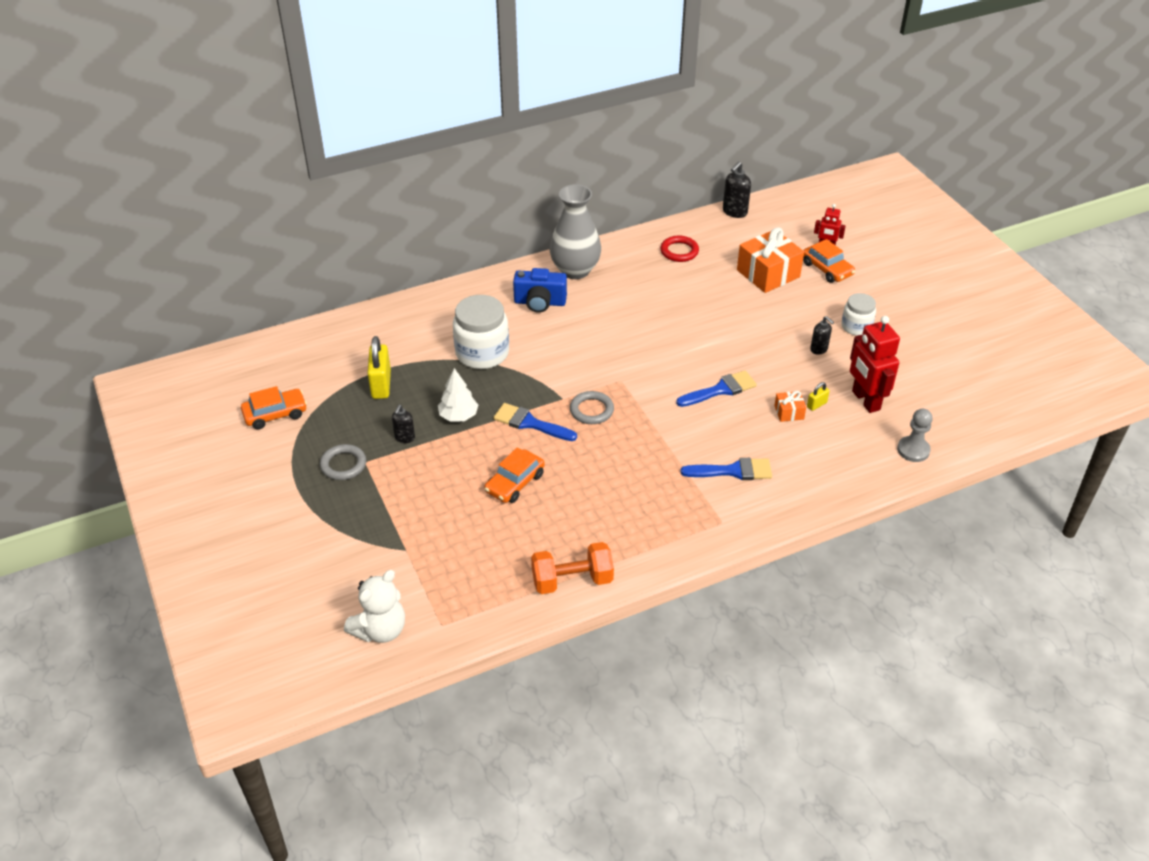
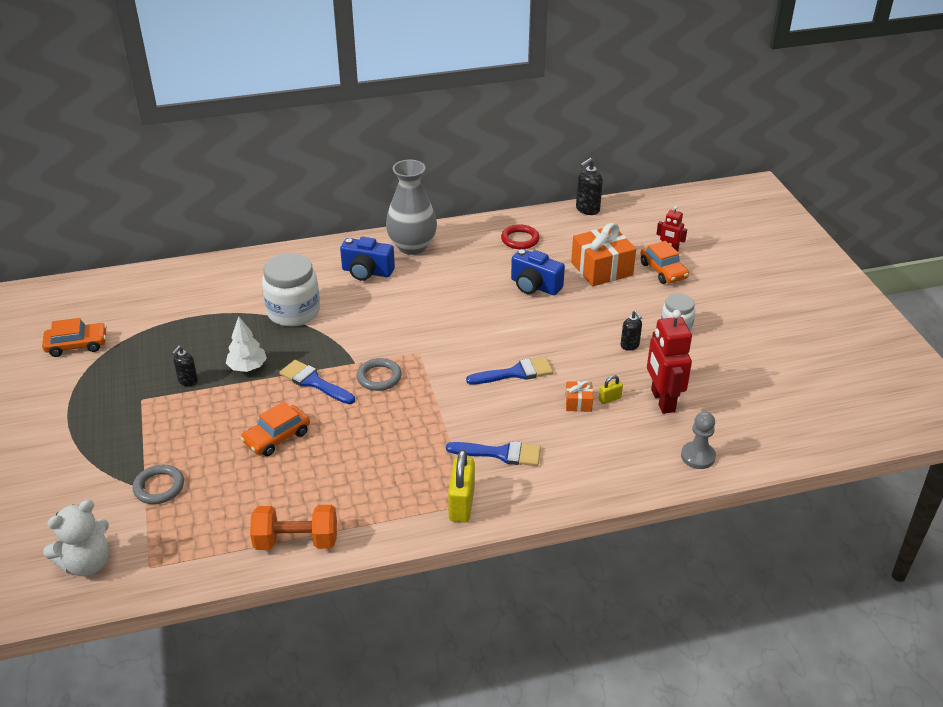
camera: 10 degrees right, 5 degrees down
grey ring [320,444,366,480] -> grey ring moved to [133,465,184,504]
yellow padlock [367,336,391,399] -> yellow padlock moved to [448,450,475,523]
none -> blue camera [511,249,565,295]

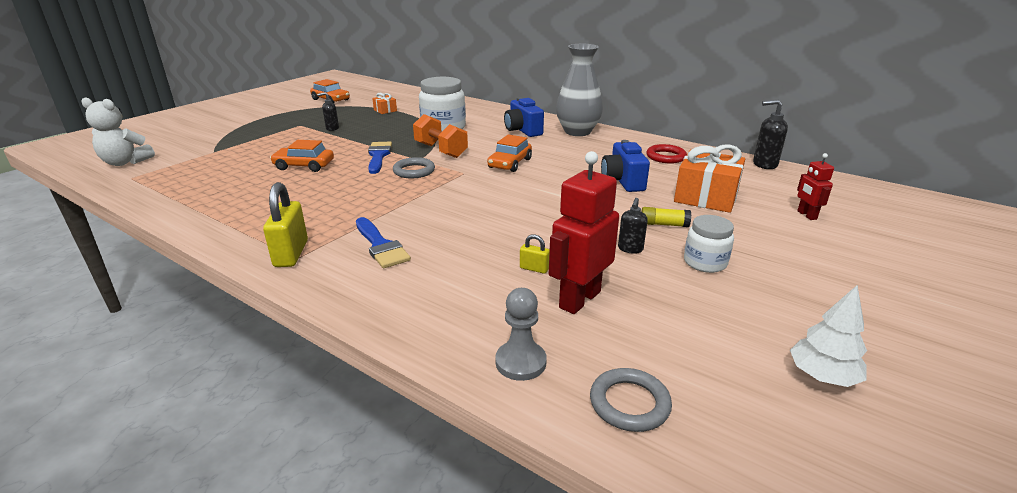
camera: 50 degrees right, 10 degrees down
grey ring [133,465,184,504] -> grey ring moved to [590,368,672,432]
white tree [226,316,267,372] -> white tree moved to [790,285,867,387]
orange dumbbell [250,505,337,550] -> orange dumbbell moved to [413,114,468,158]
yellow padlock [448,450,475,523] -> yellow padlock turned 60 degrees counterclockwise [263,182,308,267]
blue brush [466,357,553,384] -> none
orange gift [565,381,593,412] -> orange gift moved to [372,93,397,114]
orange car [640,241,689,284] -> orange car moved to [487,135,532,172]
none -> yellow glue stick [641,207,691,227]

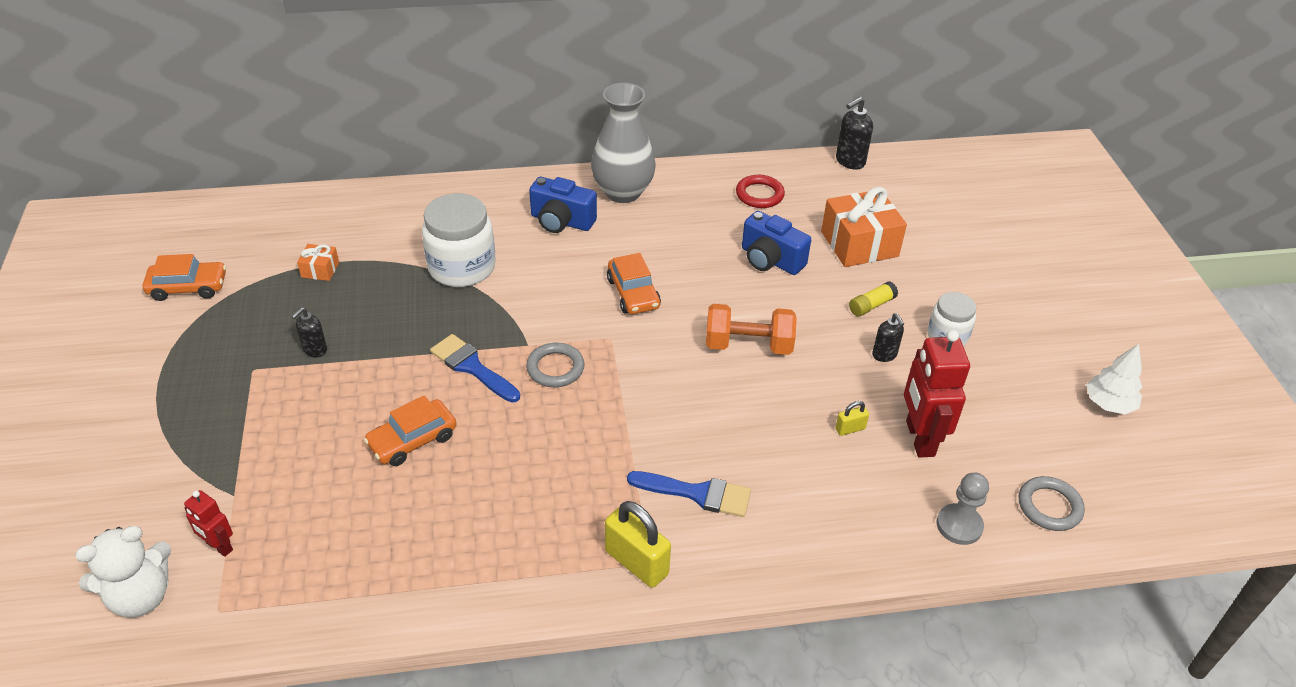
camera: 45 degrees left, 15 degrees up
orange dumbbell [413,114,468,158] -> orange dumbbell moved to [706,304,797,355]
red robot [797,153,834,220] -> red robot moved to [184,490,233,557]

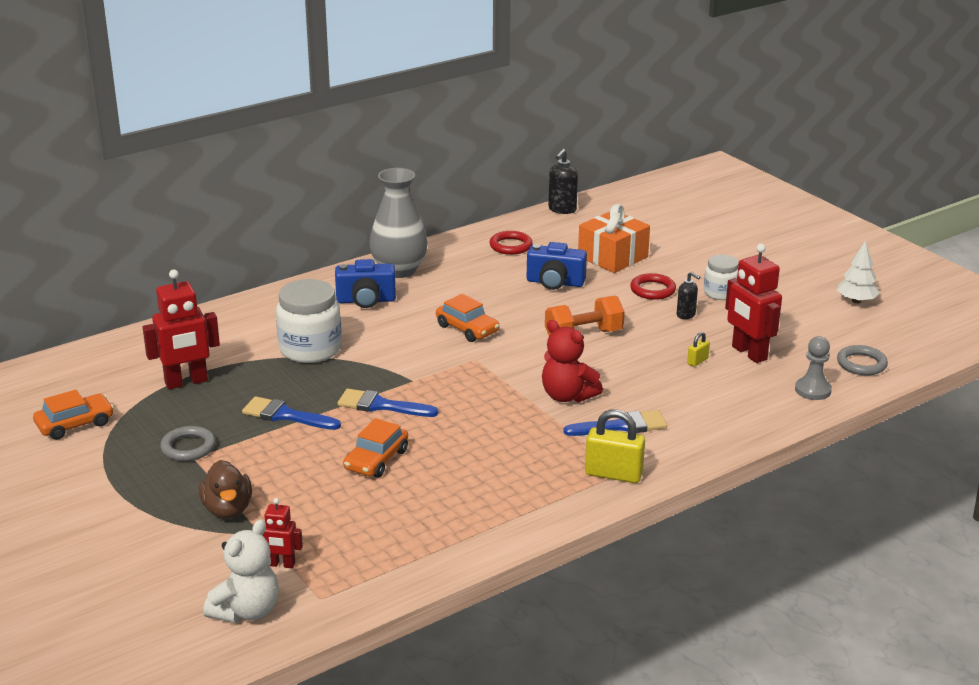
camera: 25 degrees left, 15 degrees down
black soap dispenser [291,307,327,357] -> none
orange gift [297,244,339,281] -> red robot [143,270,220,389]
grey ring [526,343,585,387] -> grey ring moved to [160,426,216,461]
yellow glue stick [849,281,898,316] -> red ring [630,273,676,300]
none -> brown duck [199,460,252,519]
none -> blue brush [242,396,341,430]
none -> red teddy bear [542,320,603,402]

